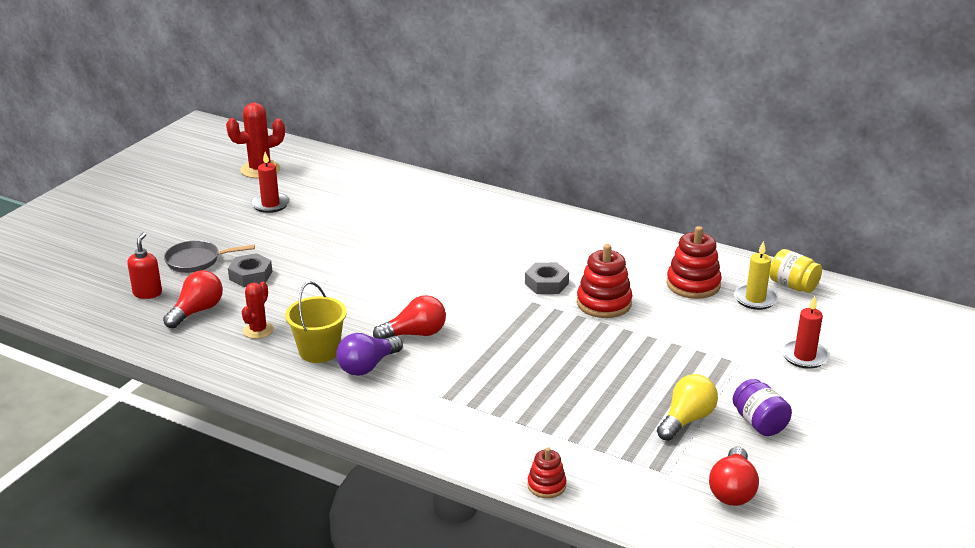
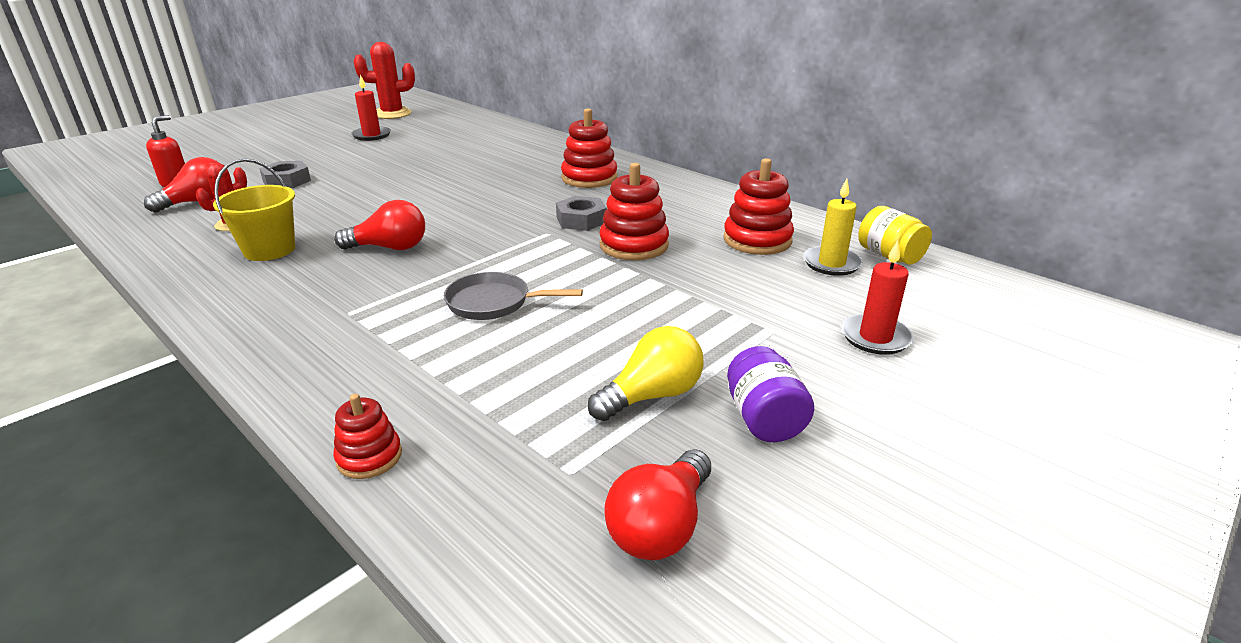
camera: 15 degrees right, 0 degrees up
grey pan [164,240,255,273] -> grey pan moved to [444,272,583,320]
purple light bulb [336,333,403,376] -> none
none -> red stacking toy [561,108,617,188]

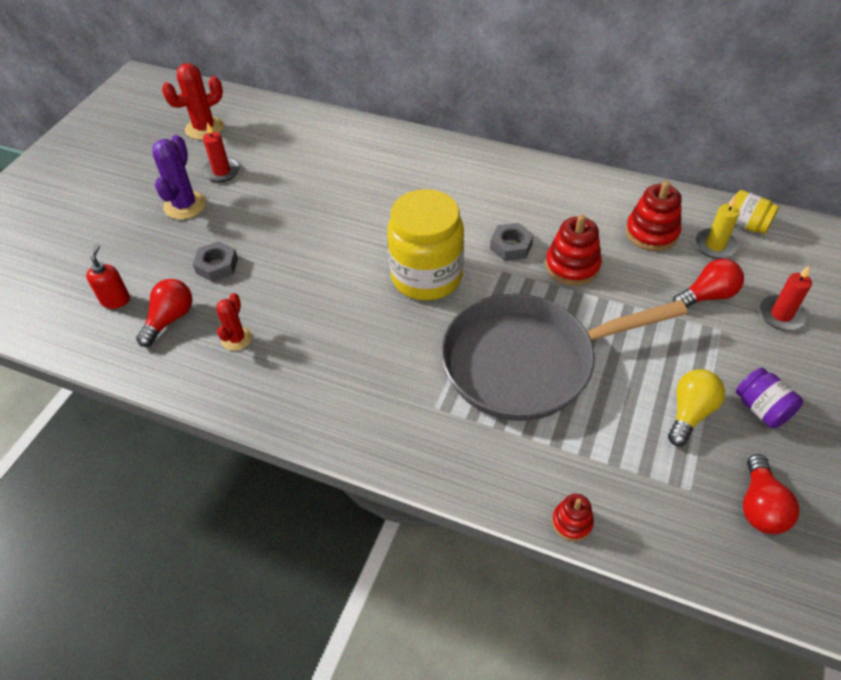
camera: 20 degrees left, 20 degrees up
yellow bucket [213,158,295,261] -> none
red light bulb [334,200,425,250] -> red light bulb moved to [673,259,744,308]
grey pan [444,272,583,320] -> grey pan [441,294,688,421], size x2.41
red stacking toy [561,108,617,188] -> none
none -> purple cactus [153,135,206,220]
none -> yellow jar [387,189,464,301]

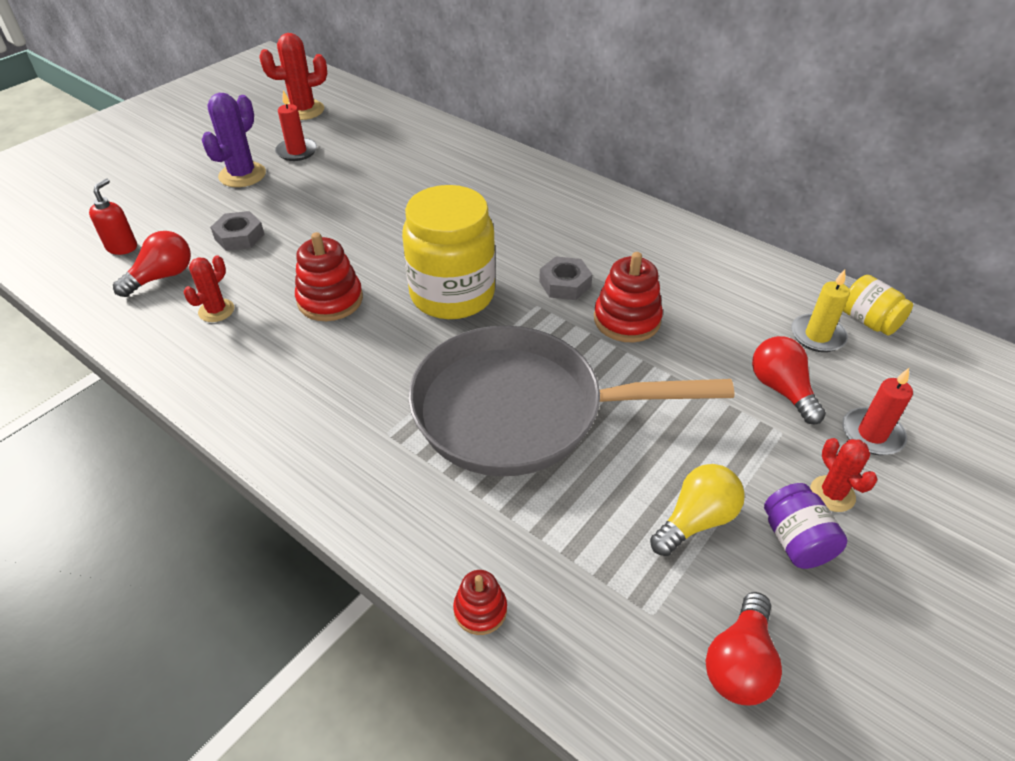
camera: 15 degrees right, 5 degrees down
red stacking toy [625,181,682,251] -> red stacking toy moved to [295,232,363,321]
red light bulb [673,259,744,308] -> red light bulb turned 105 degrees counterclockwise [752,336,826,425]
none -> red cactus [810,438,878,512]

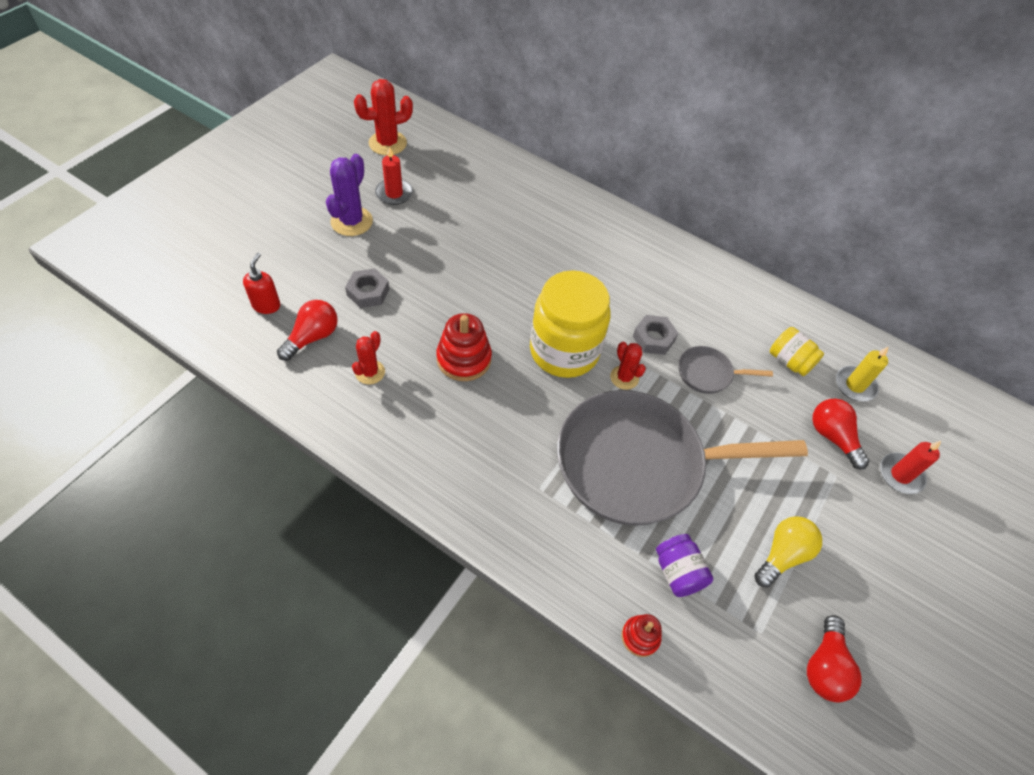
camera: 10 degrees left, 10 degrees up
red stacking toy [594,252,663,342] -> grey pan [679,346,773,394]
purple jar [764,483,847,569] -> purple jar moved to [656,534,713,597]
red cactus [810,438,878,512] -> red cactus moved to [610,342,646,390]
yellow jar [843,275,913,335] -> yellow jar moved to [770,327,824,376]

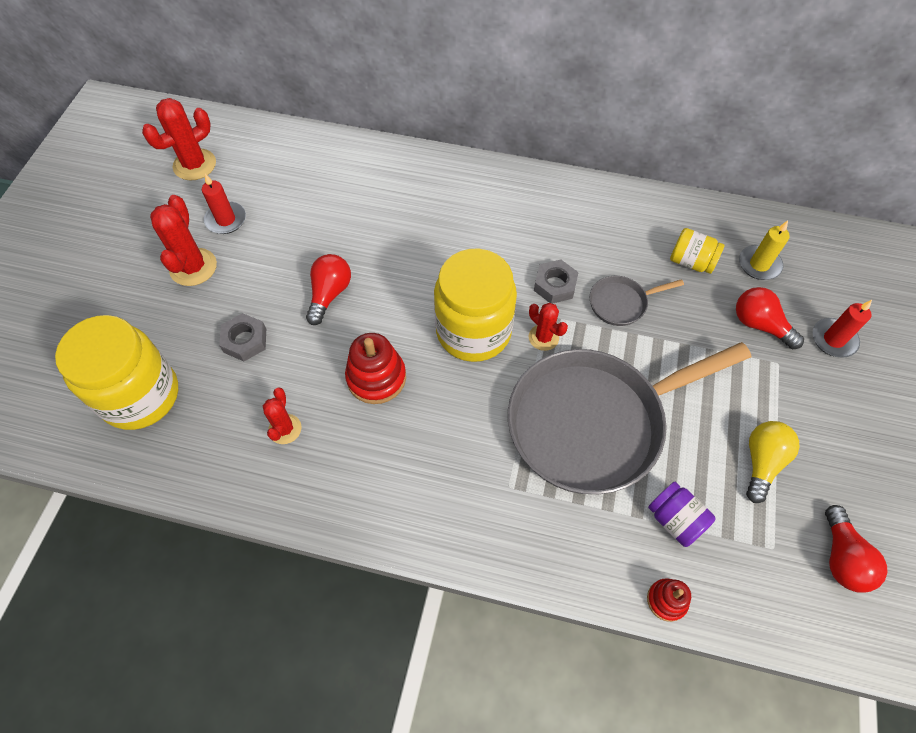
camera: 15 degrees left, 5 degrees up
red soap dispenser [243,252,280,314] -> yellow jar [55,315,178,430]
red light bulb [277,300,338,361] -> red light bulb moved to [306,254,351,325]
purple cactus [326,154,373,236] -> red cactus [150,195,217,286]

